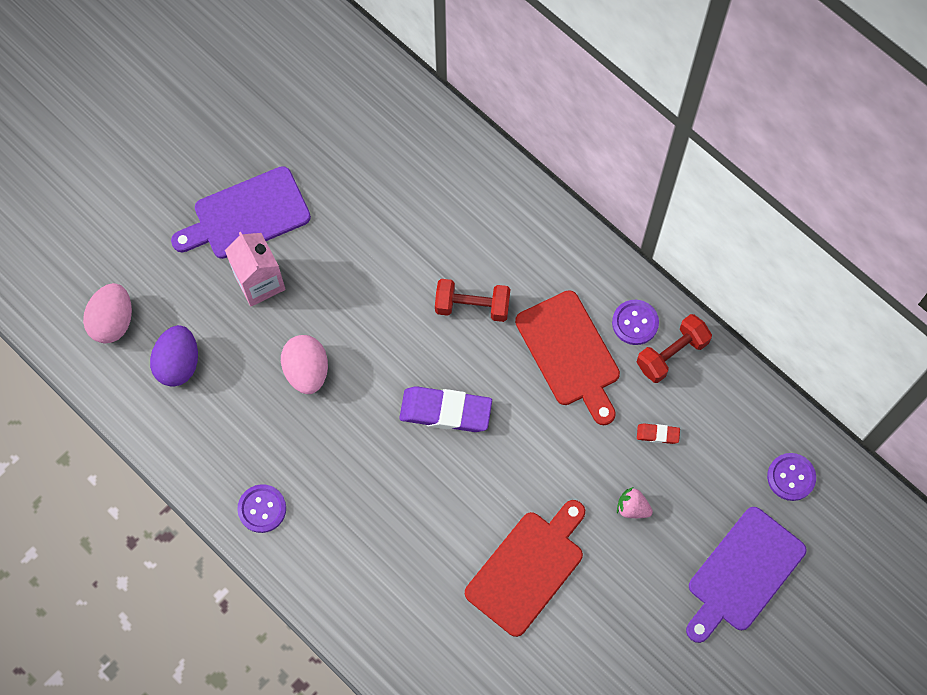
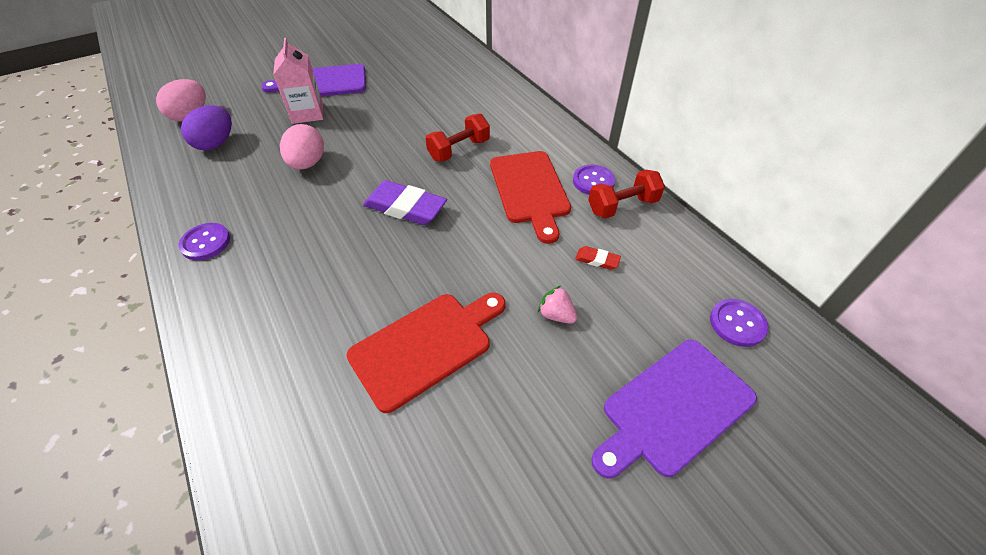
camera: 15 degrees right, 20 degrees down
red dumbbell [435,279,510,322] -> red dumbbell turned 60 degrees counterclockwise [426,114,490,162]

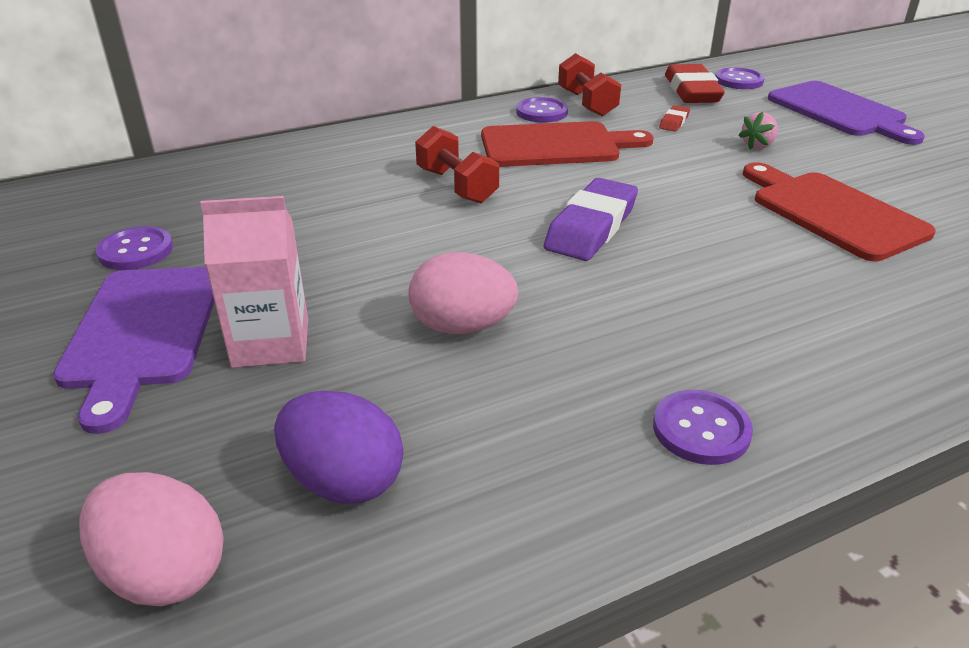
camera: 85 degrees left, 15 degrees down
none -> purple button [96,226,173,270]
none -> red eraser [665,64,725,103]

